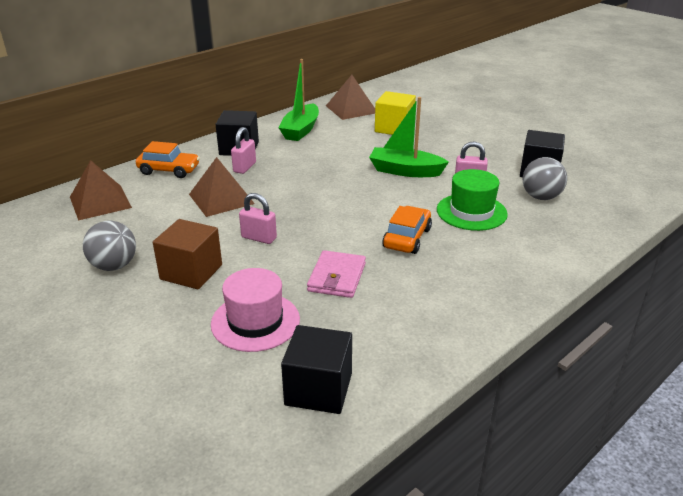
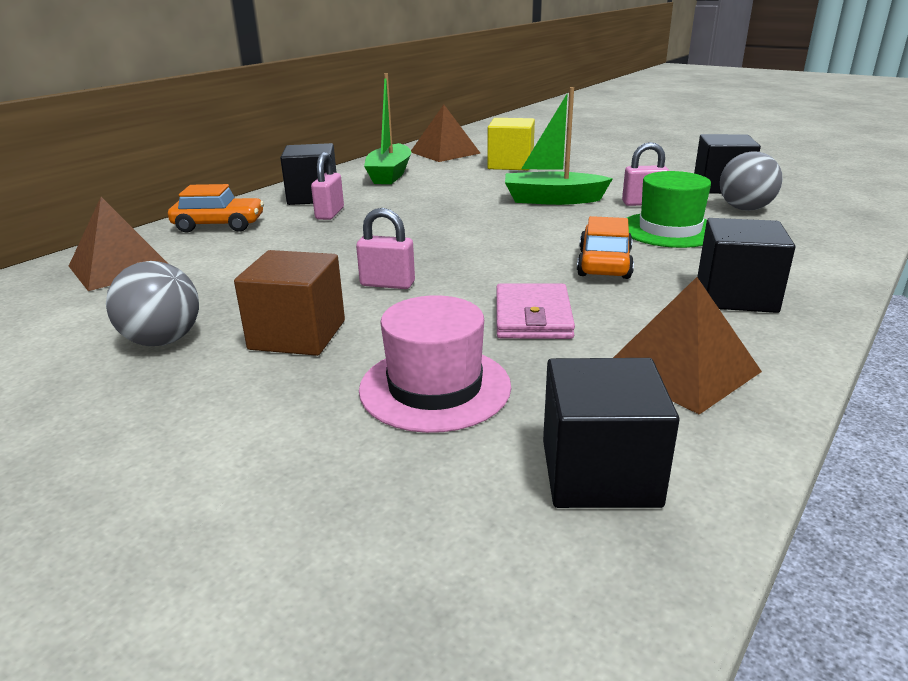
camera: 10 degrees left, 5 degrees down
brown pyramid [189,157,255,217] -> brown pyramid moved to [613,277,762,415]
none -> black cube [697,218,795,313]

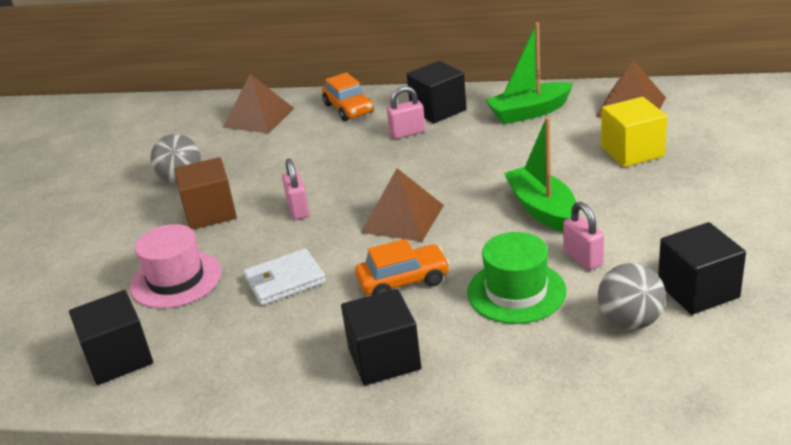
camera: 65 degrees right, 5 degrees up
pink wallet [496,283,575,339] -> white wallet [243,248,326,306]
brown pyramid [613,277,762,415] -> brown pyramid moved to [361,168,444,242]

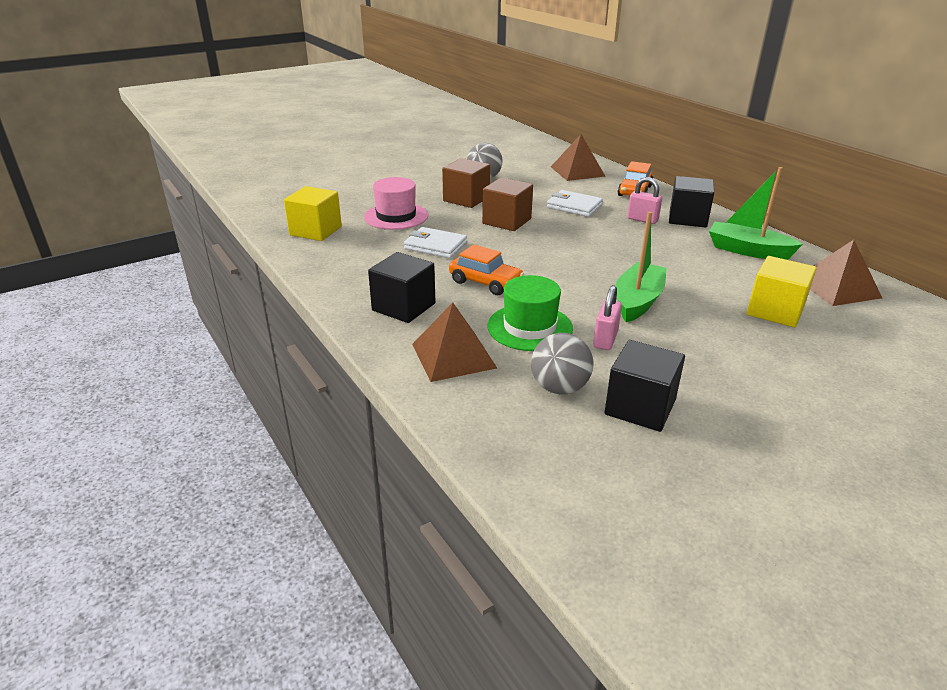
camera: 45 degrees right, 0 degrees up
black cube [69,290,153,385] -> yellow cube [284,186,342,241]
pink padlock [282,159,310,220] -> brown cube [482,177,533,231]
brown pyramid [361,168,444,242] -> brown pyramid moved to [412,303,497,382]
none -> white wallet [547,190,603,217]

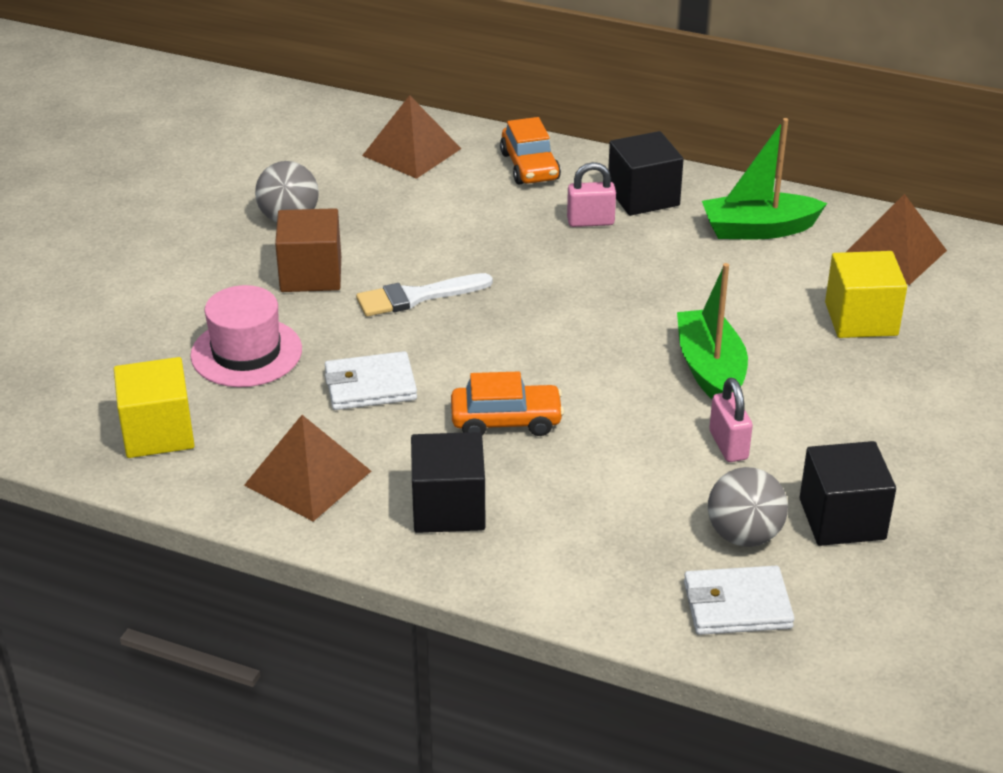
camera: 35 degrees left, 5 degrees up
brown pyramid [412,303,497,382] -> brown pyramid moved to [244,415,371,522]
brown cube [482,177,533,231] -> white brush [356,273,493,317]
green hat [487,275,573,351] -> none
white wallet [547,190,603,217] -> white wallet moved to [684,566,795,635]

